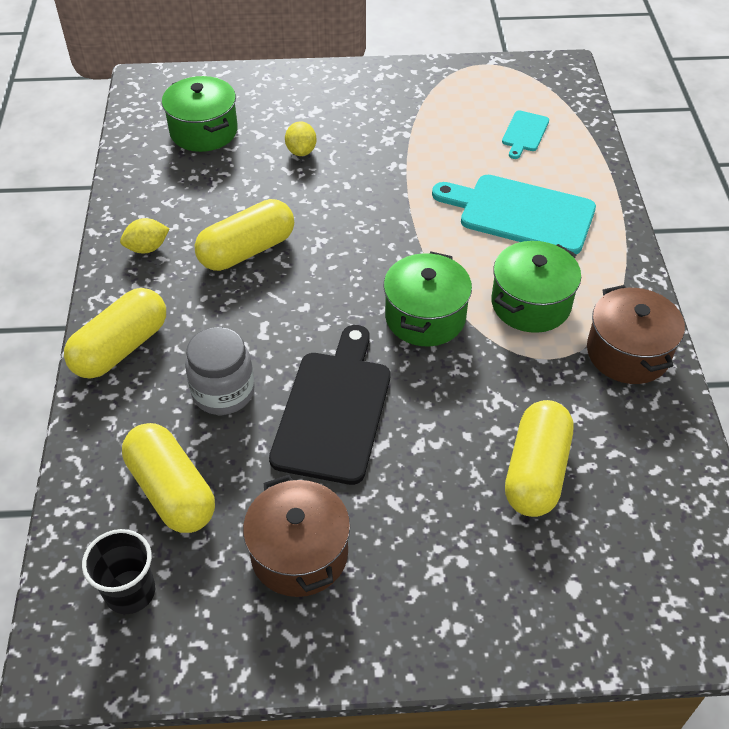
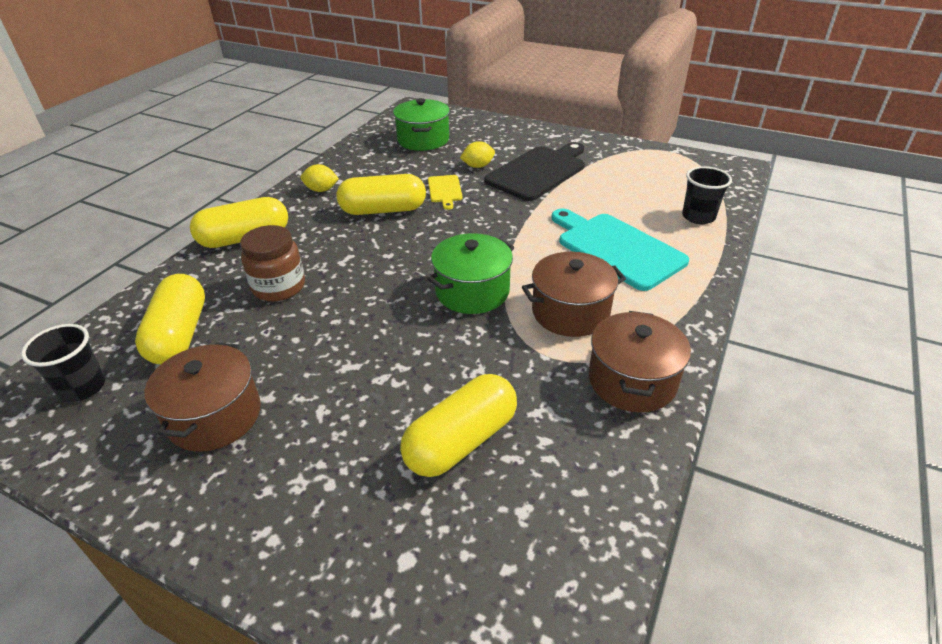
camera: 30 degrees right, 10 degrees down
grey jar [185,327,255,415] -> brown jar [240,225,305,301]
black cutting board [269,325,390,485] -> black cutting board moved to [484,142,585,201]
yellow lemon [285,121,316,156] -> yellow lemon turned 45 degrees clockwise [460,141,495,168]
green pot [491,241,581,333] -> brown pot [522,252,626,337]
turquoise cutting board [502,110,549,159] -> none
none -> yellow cutting board [428,175,463,210]
none -> black cup [682,166,732,224]

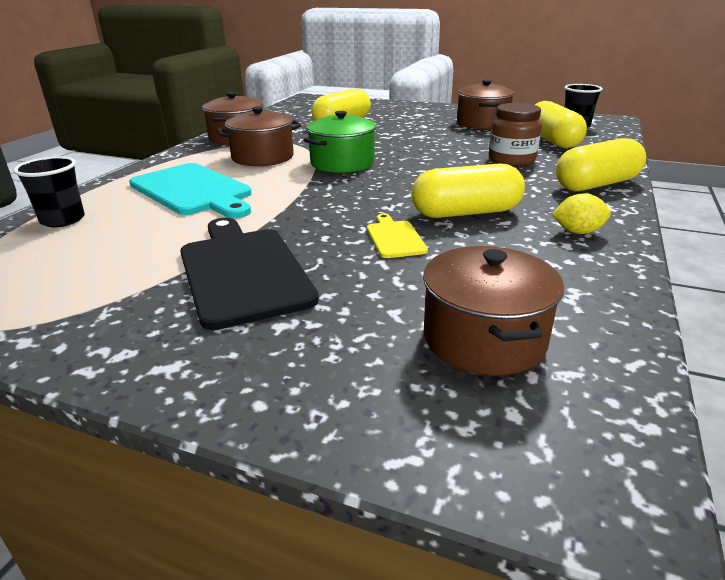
camera: 175 degrees right, 10 degrees down
green pot [393,98,450,151] -> brown pot [423,246,564,376]
yellow lemon [460,141,495,168] -> none
black cutting board [484,142,585,201] -> black cutting board turned 120 degrees clockwise [180,218,319,330]

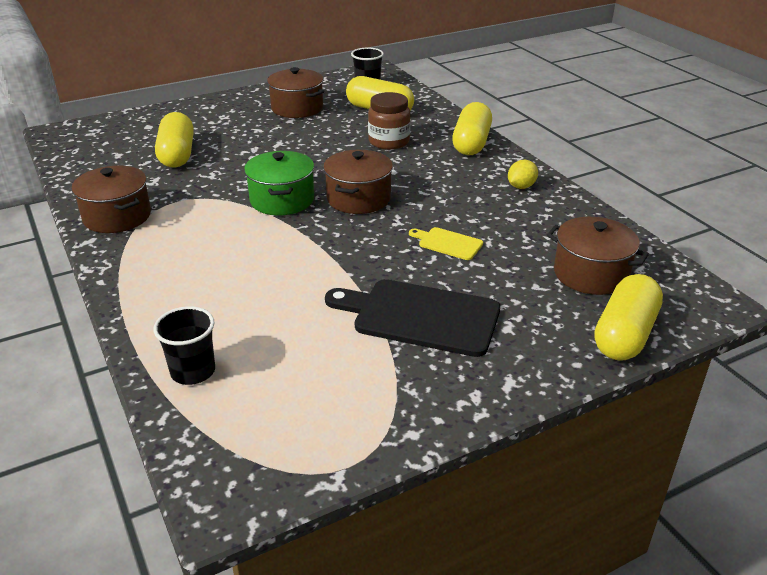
camera: 50 degrees left, 5 degrees up
turquoise cutting board [129,163,252,218] -> none
brown pot [217,107,302,166] -> brown pot moved to [323,150,393,214]
yellow capsule [412,163,525,218] -> yellow capsule moved to [594,274,663,361]

